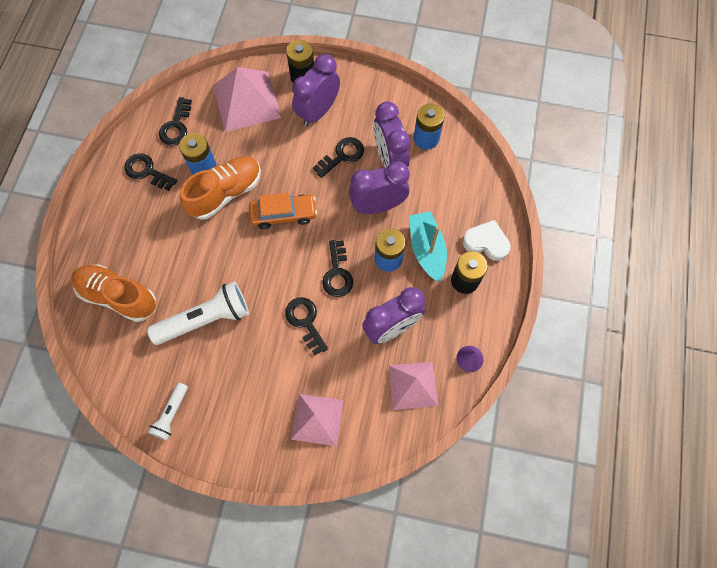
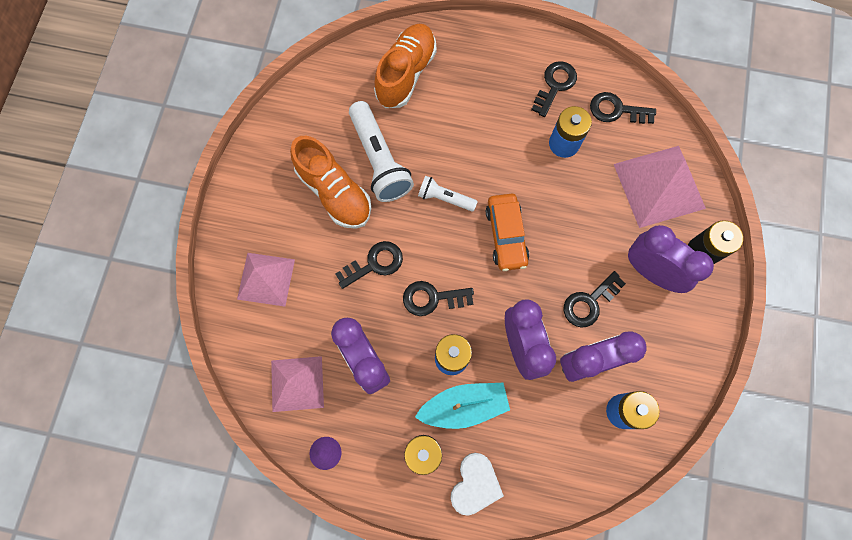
camera: 90 degrees right, 5 degrees up
white flashlight [148,382,188,440] -> white flashlight moved to [418,176,478,212]
orange shoe [180,156,261,220] -> orange shoe moved to [290,136,372,229]
black key [313,137,364,178] -> black key turned 90 degrees clockwise [563,271,626,327]

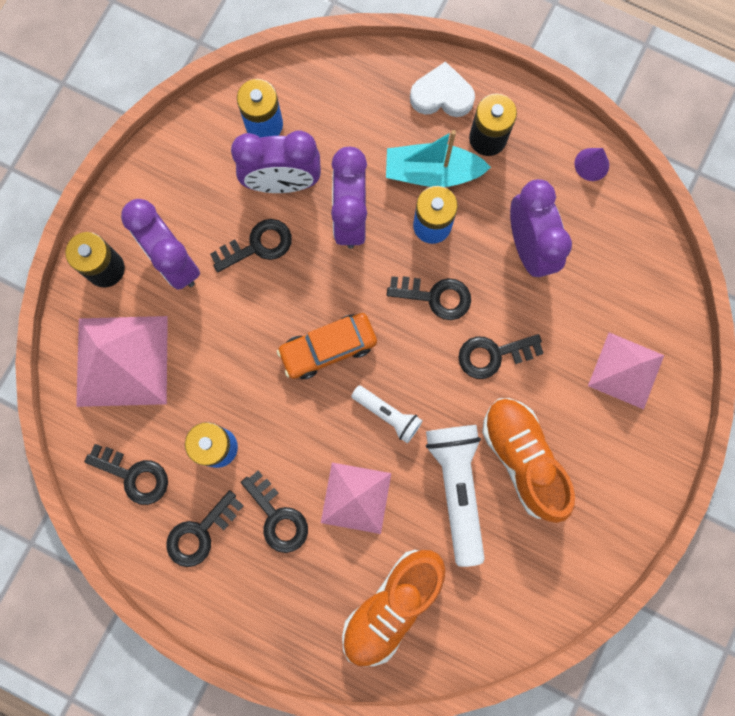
camera: 165 degrees left, 5 degrees up
pink pyramid [271,356,324,412] -> pink pyramid moved to [321,462,391,534]
white heart [450,453,504,516] -> white heart turned 60 degrees clockwise [410,61,475,117]
orange car [486,194,529,271] -> orange car turned 120 degrees counterclockwise [277,313,377,379]
none -> black key [241,471,308,553]

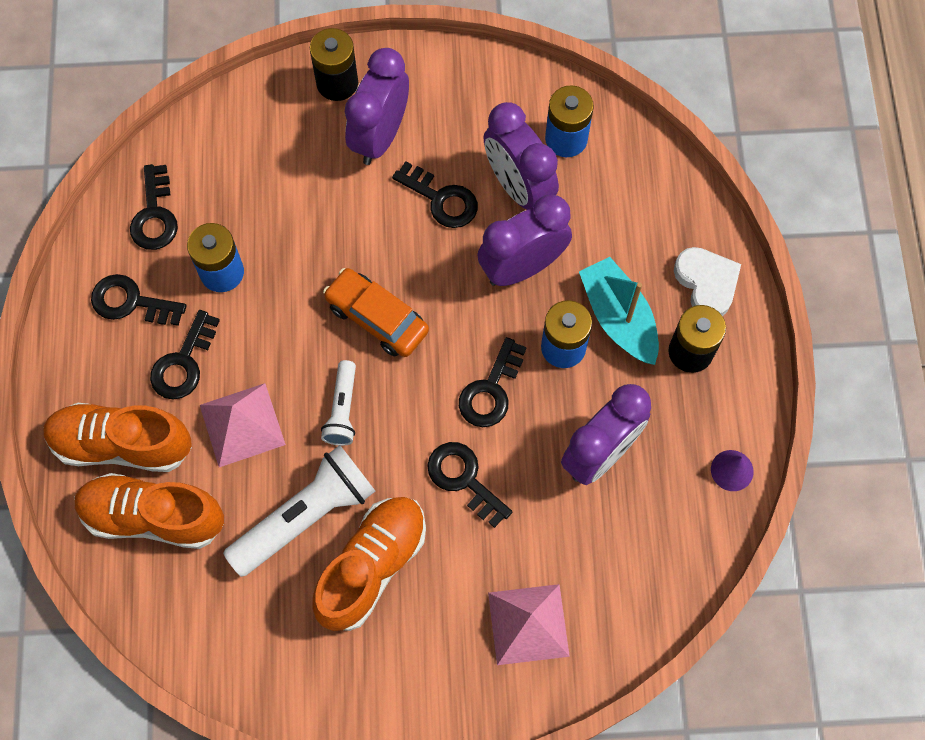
camera: 60 degrees right, 10 degrees down
pink pyramid [76,316,168,407] -> none
black key [387,276,471,320] -> black key turned 45 degrees clockwise [459,337,527,427]
none -> orange shoe [43,403,192,472]

